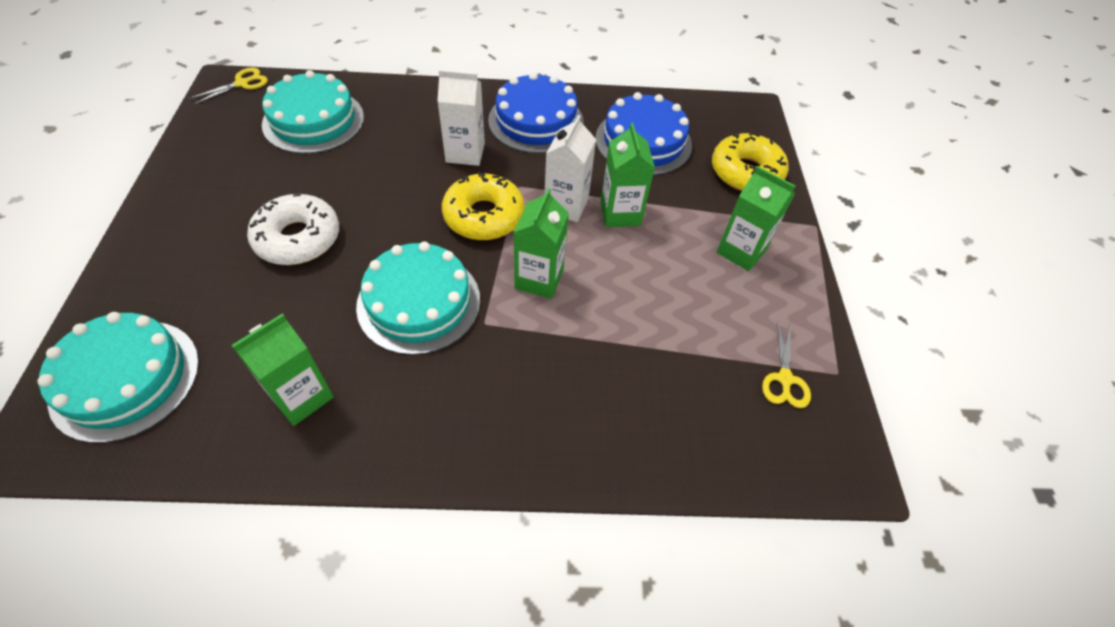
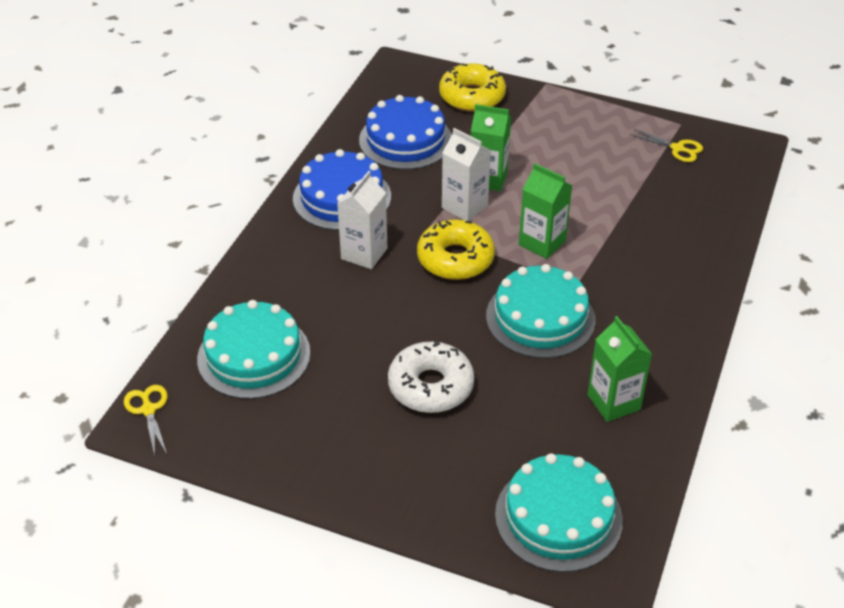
camera: 65 degrees left, 10 degrees down
green carton [717,166,795,271] -> none

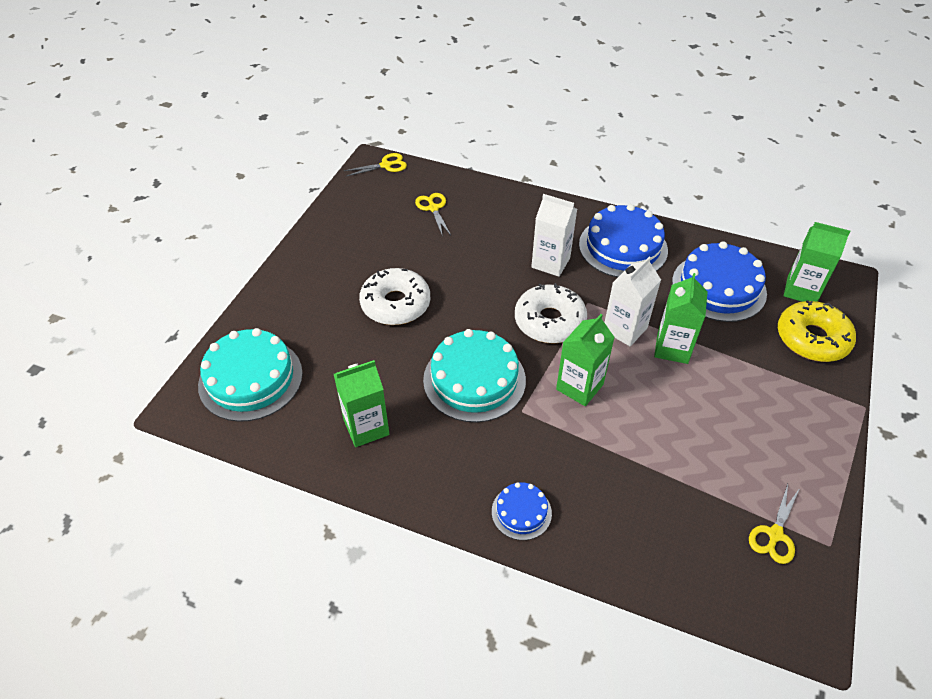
camera: 90 degrees right, 5 degrees up
turquoise cake [197,300,311,399] -> yellow scissors [415,193,451,237]
yellow donut [417,219,495,280] -> white donut [515,283,587,343]
none -> blue cake [492,482,552,540]
none -> green carton [784,222,850,302]

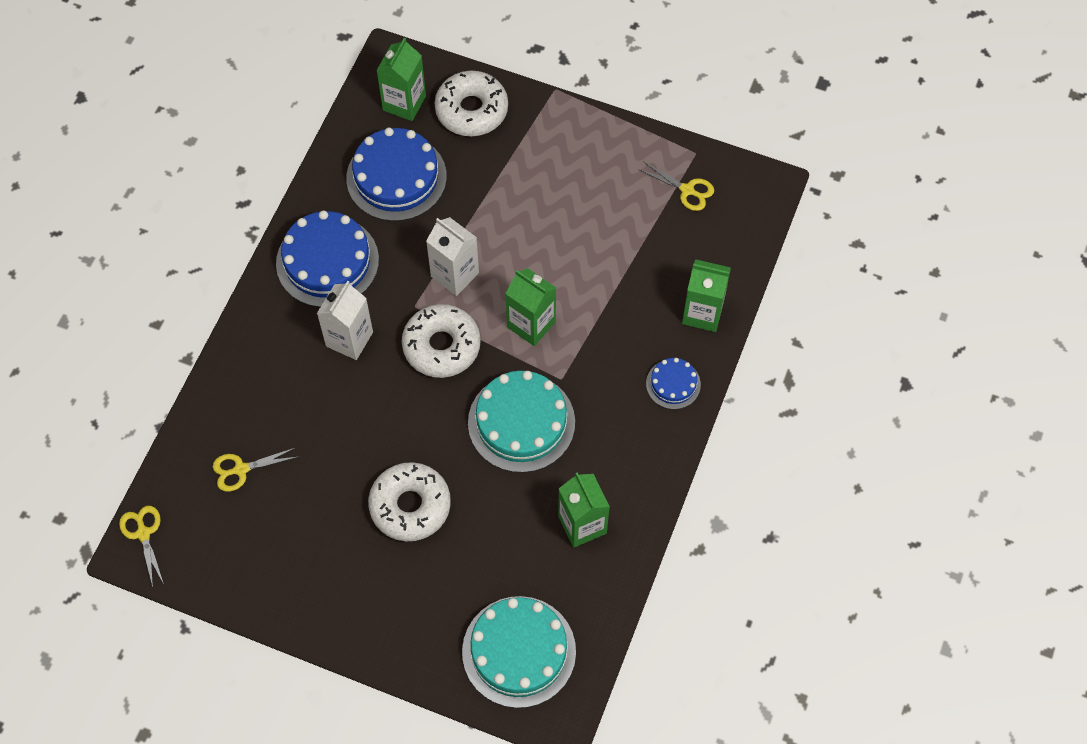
camera: 90 degrees left, 15 degrees up
green carton [654,273,708,364] -> green carton moved to [682,259,731,332]
yellow donut [778,300,856,362] -> white donut [434,71,508,136]

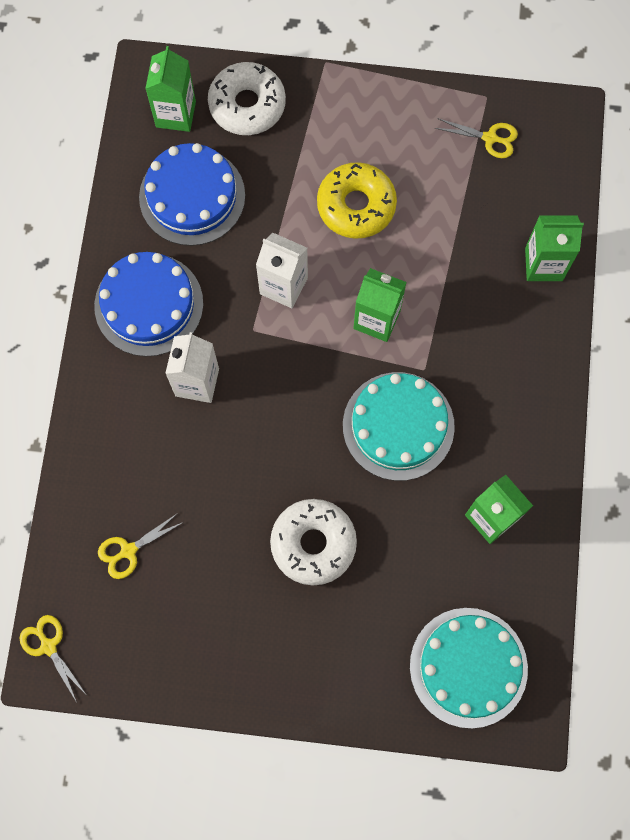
camera: 15 degrees left, 10 degrees up
white donut [402,304,481,378] -> none
blue cake [646,358,701,409] -> none
none -> yellow donut [317,162,397,239]

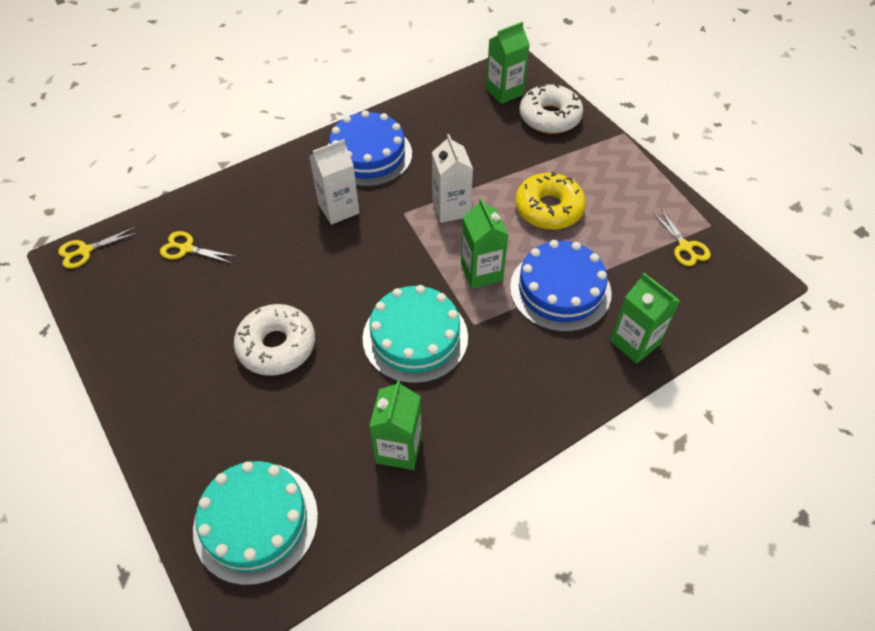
camera: 50 degrees right, 20 degrees down
yellow scissors [20,615,86,702] -> yellow scissors turned 135 degrees counterclockwise [58,227,137,269]
blue cake [139,143,245,246] -> blue cake moved to [510,240,612,332]

